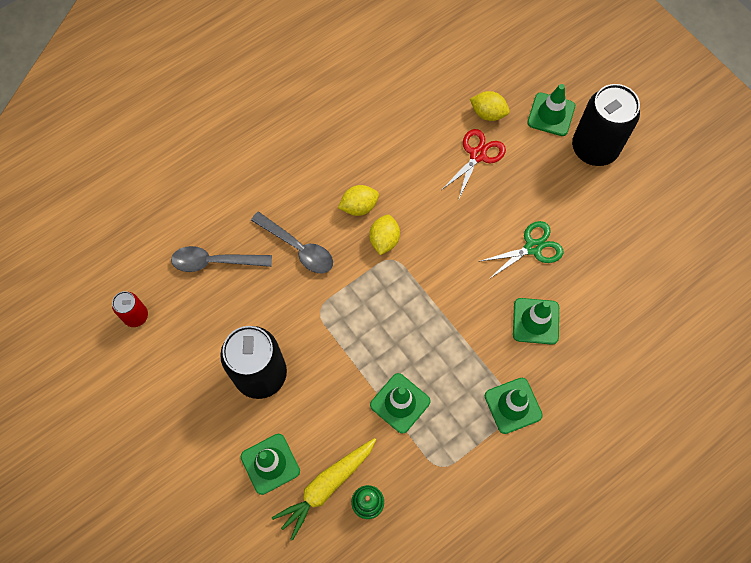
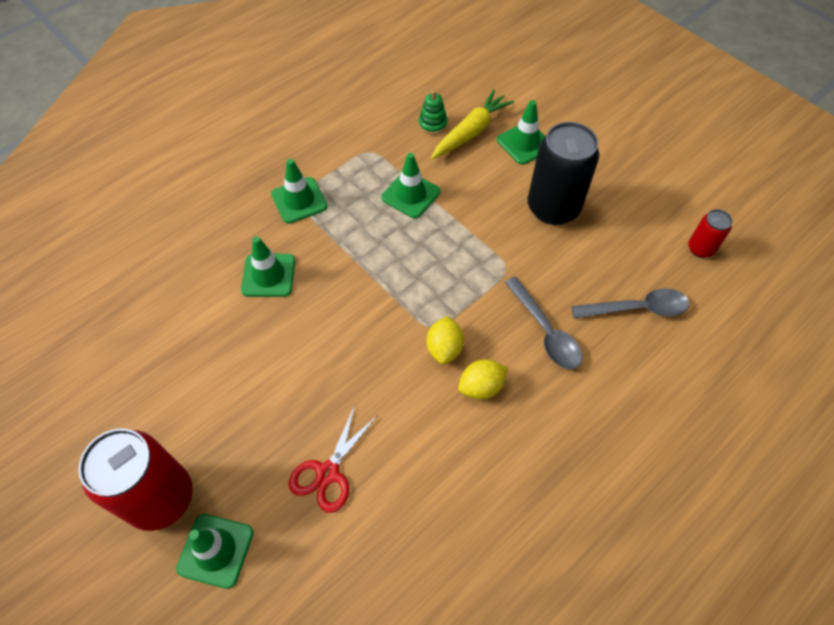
camera: 175 degrees right, 10 degrees down
grey spoon [251,212,333,273] -> grey spoon turned 150 degrees counterclockwise [504,277,582,369]
yellow lemon [470,91,510,121] -> none
green scissors [481,221,563,280] -> none
black can [572,84,640,166] -> red can [78,428,192,531]

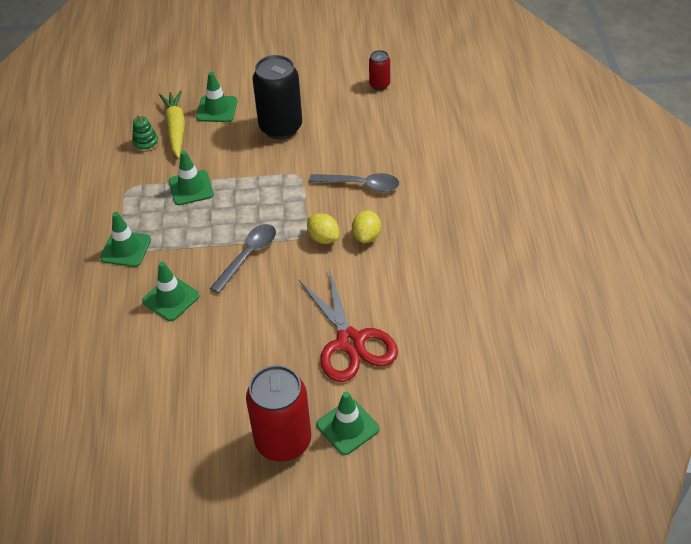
camera: 50 degrees left, 10 degrees down
red scissors [289,405,378,513] -> red scissors [299,269,398,382], size x1.60
grey spoon [571,289,689,319] -> grey spoon moved to [210,224,276,293]

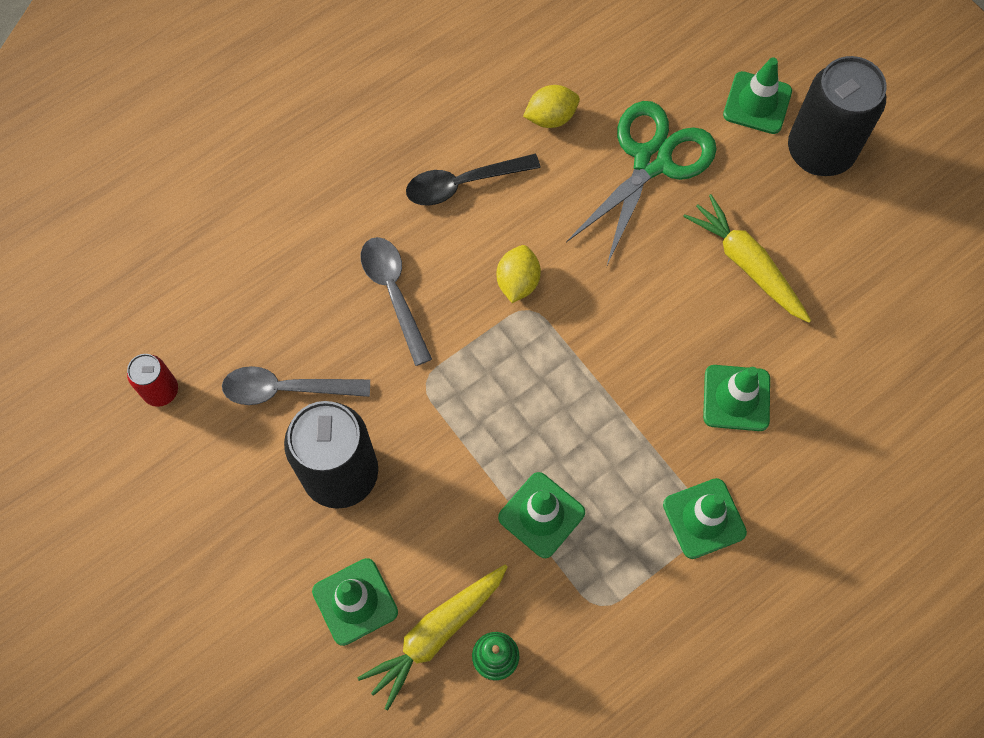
camera: 125 degrees left, 20 degrees up
grey spoon [210,224,276,293] -> grey spoon moved to [222,366,370,405]
red can [246,365,311,461] -> black can [788,56,887,176]
red scissors [299,269,398,382] -> green scissors [566,101,717,267]
yellow lemon [352,211,381,243] -> yellow lemon moved to [523,85,580,128]
none -> black spoon [406,154,541,206]
none -> yellow carrot [683,194,811,323]

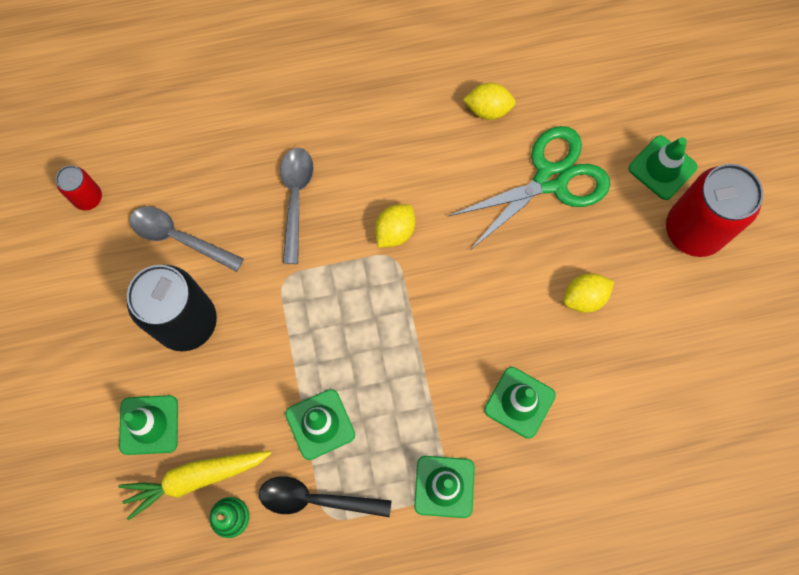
camera: 25 degrees right, 5 degrees up
black spoon [406,154,541,206] -> black spoon moved to [259,476,391,517]
yellow carrot [683,194,811,323] -> yellow lemon [563,273,614,313]
black can [788,56,887,176] -> red can [666,164,763,257]

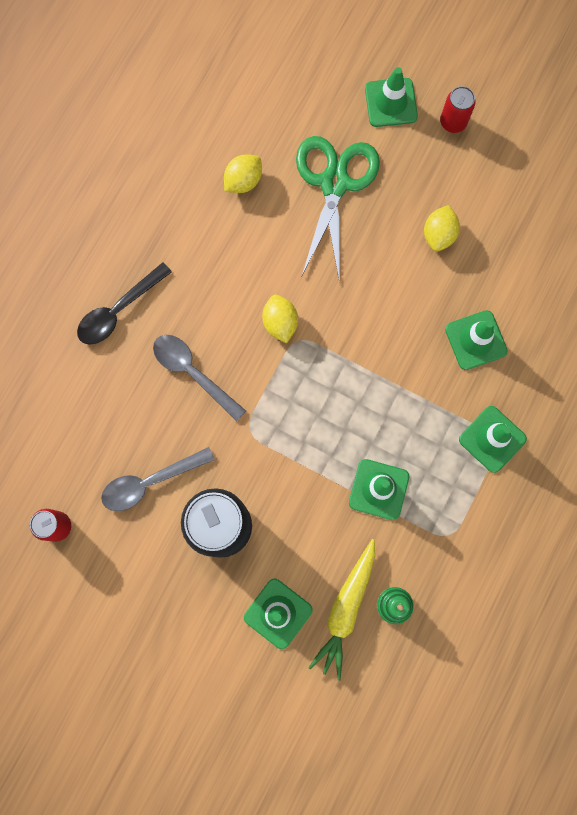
camera: 50 degrees left, 5 degrees up
black spoon [259,476,391,517] -> black spoon moved to [77,262,172,345]
red can [666,164,763,257] -> red can [440,86,476,133], size x0.49

